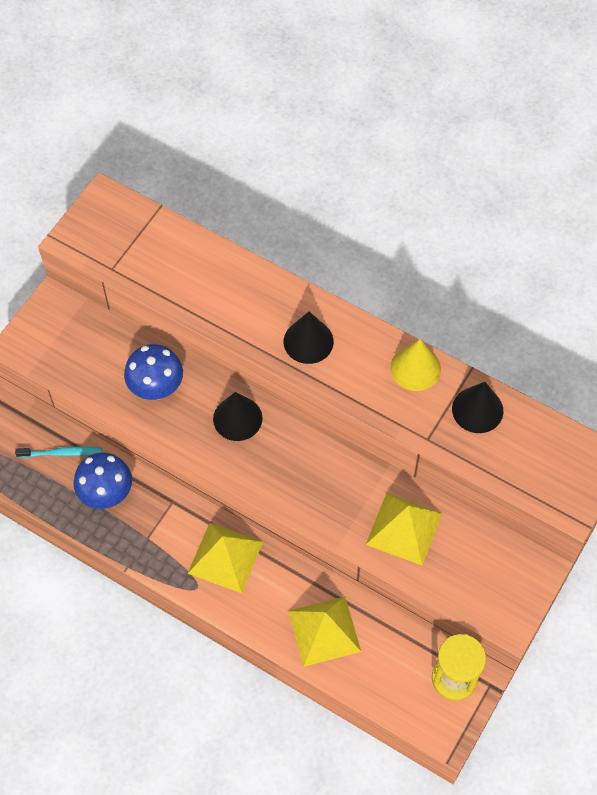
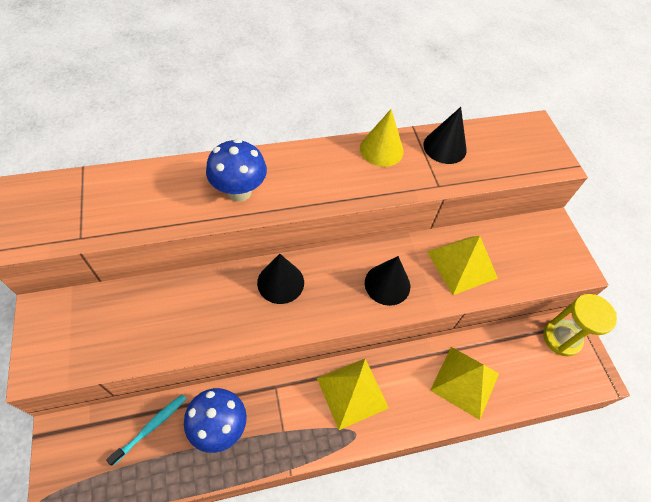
camera: 50 degrees left, 5 degrees down
blue mushroom [124,344,183,400] -> blue mushroom moved to [206,139,267,202]
black cone [284,312,334,364] -> black cone moved to [365,256,410,306]

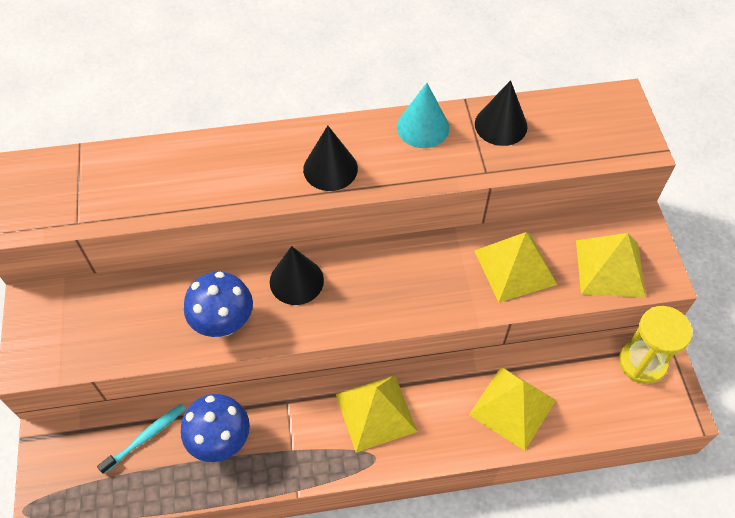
camera: 10 degrees right, 0 degrees up
blue mushroom [206,139,267,202] -> blue mushroom moved to [184,272,253,337]
yellow cone [360,109,404,167] -> turquoise cone [397,83,449,148]
black cone [365,256,410,306] -> black cone moved to [303,126,358,191]
none -> yellow pyramid [576,233,646,298]

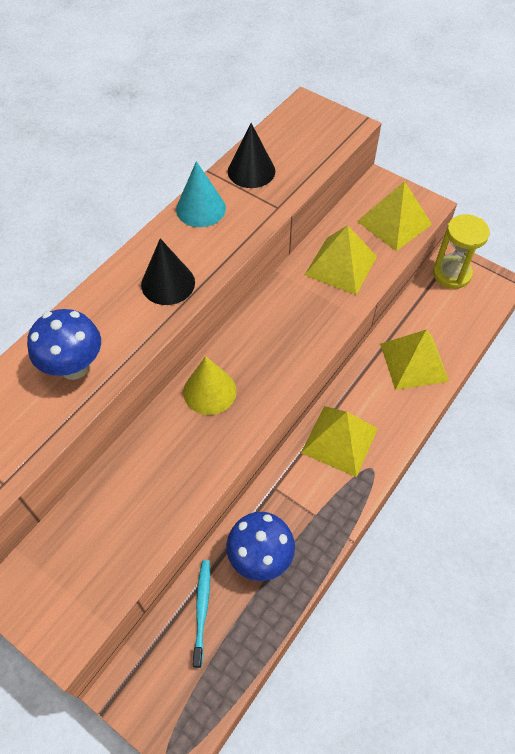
camera: 45 degrees left, 0 degrees up
blue mushroom [184,272,253,337] -> blue mushroom moved to [27,309,101,380]
black cone [270,246,324,305] -> yellow cone [183,356,237,415]

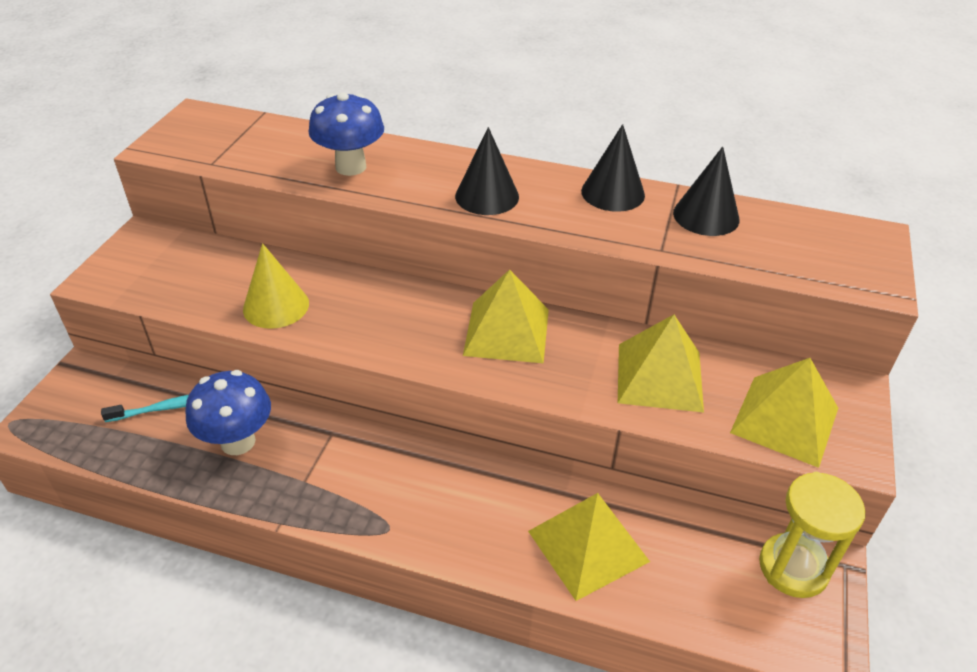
camera: 70 degrees right, 15 degrees down
turquoise cone [176,161,226,227] -> black cone [581,124,645,212]
yellow cone [183,356,237,415] -> yellow cone moved to [243,243,309,329]
yellow pyramid [301,406,378,477] -> yellow pyramid moved to [463,269,549,363]

